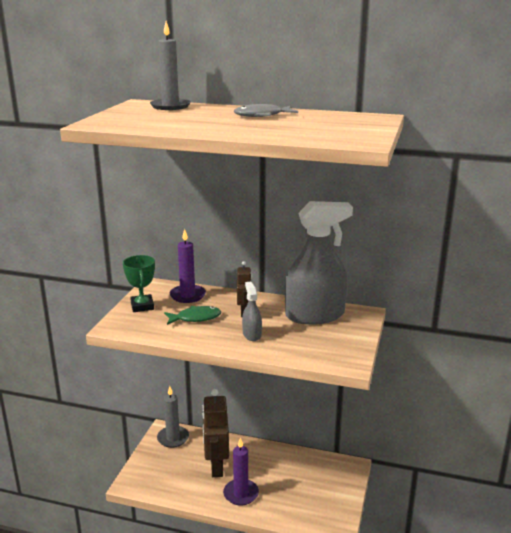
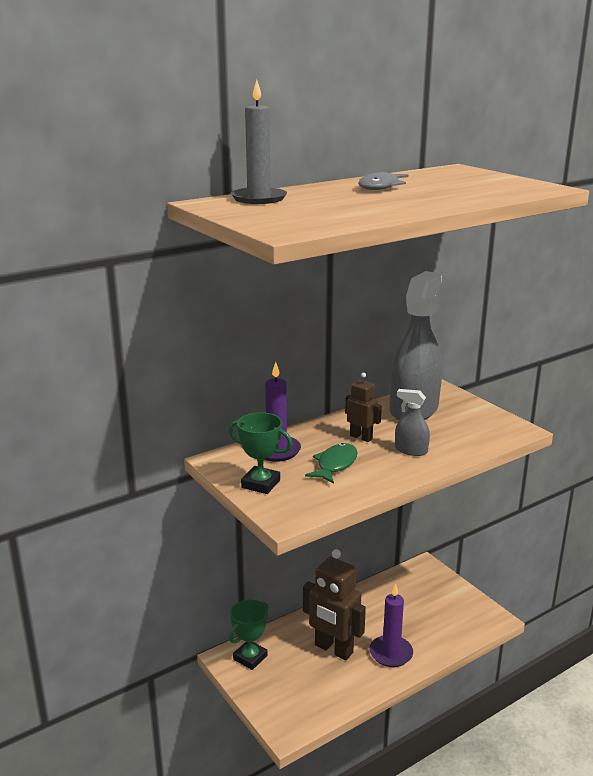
camera: 50 degrees left, 0 degrees up
grey candle [157,386,189,448] -> green trophy [229,599,268,670]

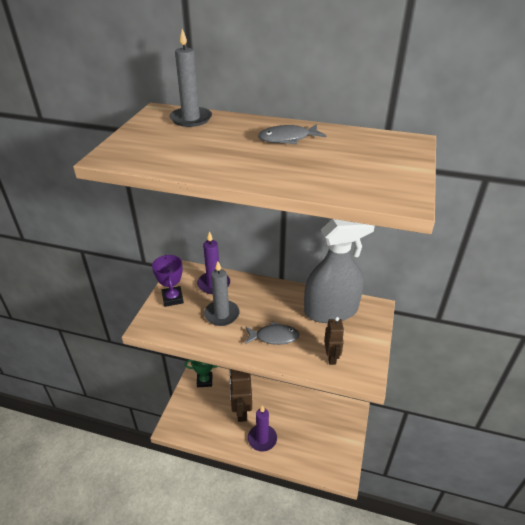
camera: 50 degrees right, 15 degrees up
green trophy [228,412,293,494] -> purple trophy [152,255,184,307]
green fish [305,443,358,484] -> grey candle [204,261,239,326]
brown robot [345,373,382,442] -> brown robot moved to [324,317,344,365]
grey spray bottle [395,389,430,456] -> grey fish [245,321,299,345]

